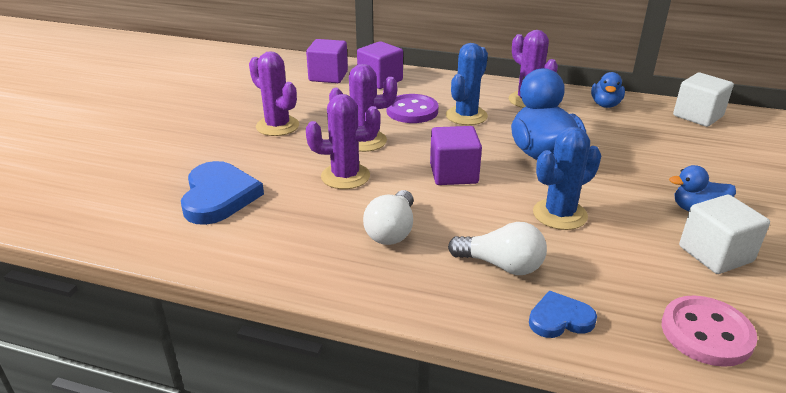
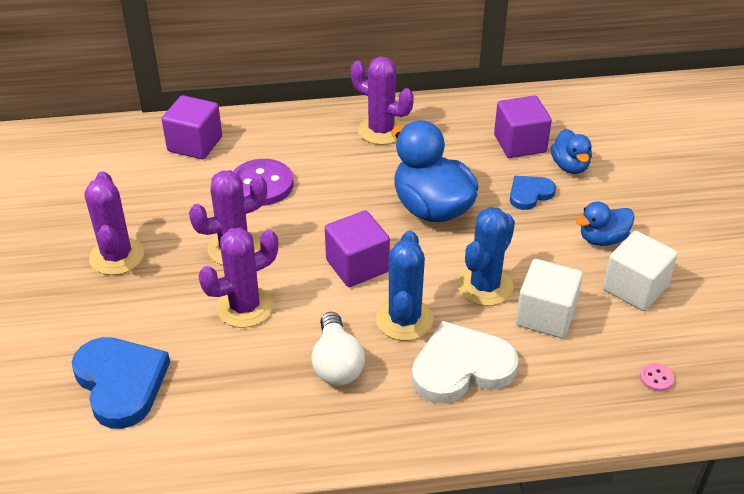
camera: 25 degrees left, 10 degrees up
purple cactus [249,51,299,136] -> purple cactus turned 60 degrees clockwise [85,171,144,275]
purple cube [306,39,348,83] -> purple cube moved to [494,96,552,158]
blue cactus [446,43,488,125] -> blue cactus moved to [376,231,434,341]
white light bulb [448,222,547,275] -> white heart [411,321,519,404]
blue heart [529,291,597,338] -> blue heart moved to [510,176,556,210]
blue duck [591,72,625,108] -> blue duck moved to [551,129,592,174]
pink button [662,296,757,367] -> pink button [640,363,674,392], size x0.43
white cube [673,73,734,127] -> white cube moved to [516,259,583,338]

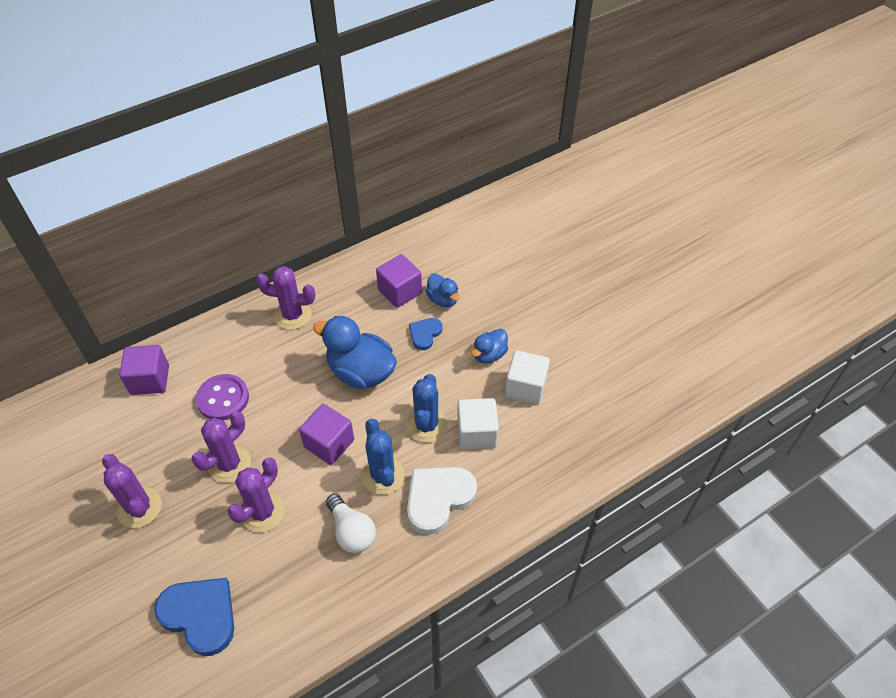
camera: 25 degrees left, 10 degrees up
pink button [640,363,674,392] -> none

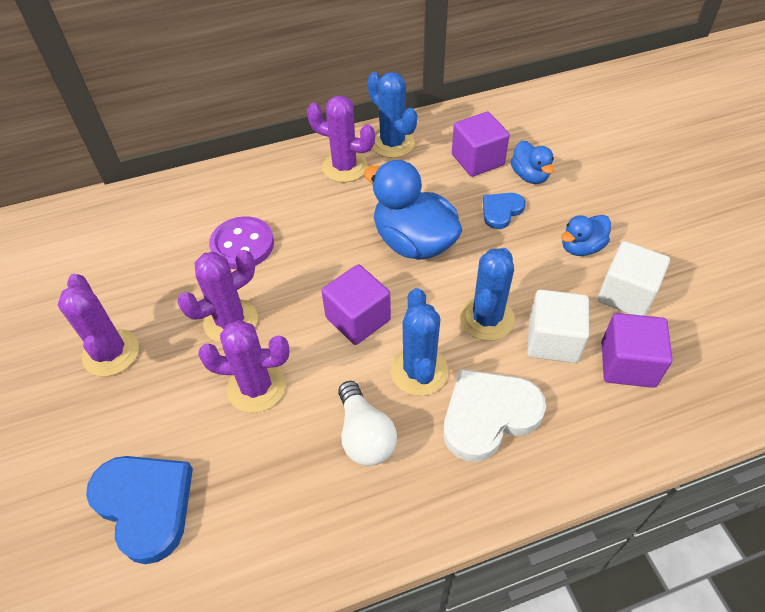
camera: 15 degrees right, 0 degrees up
purple cube [119,345,169,395] -> purple cube moved to [601,313,673,388]
purple cactus [228,458,285,533] -> purple cactus turned 45 degrees clockwise [198,320,289,413]
none -> blue cactus [367,72,417,158]

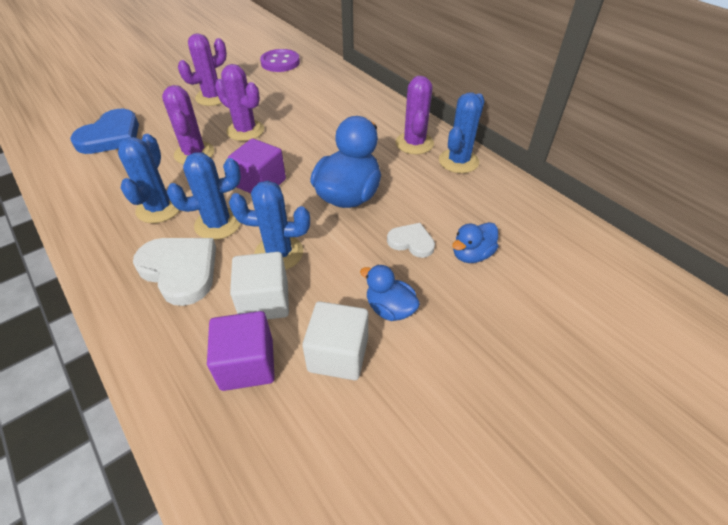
camera: 70 degrees right, 5 degrees down
purple button [209,216,274,269] -> purple button moved to [260,49,300,72]
white light bulb [338,381,397,466] -> blue cactus [118,134,180,223]
purple cube [452,112,510,177] -> none
blue heart [483,193,525,229] -> white heart [387,223,435,258]

